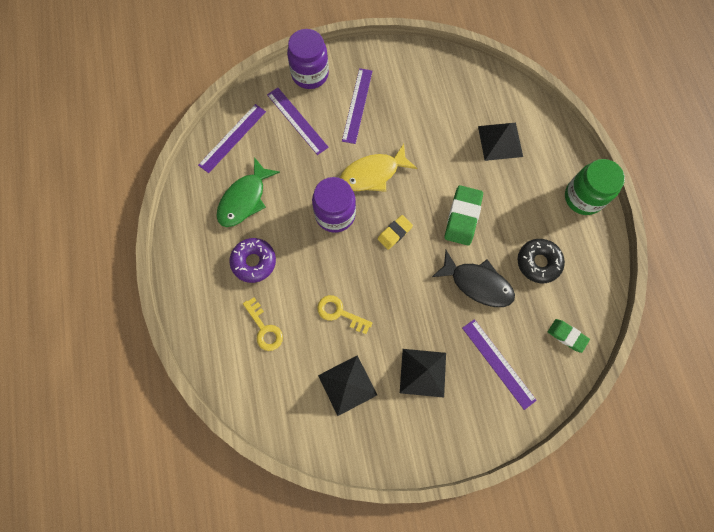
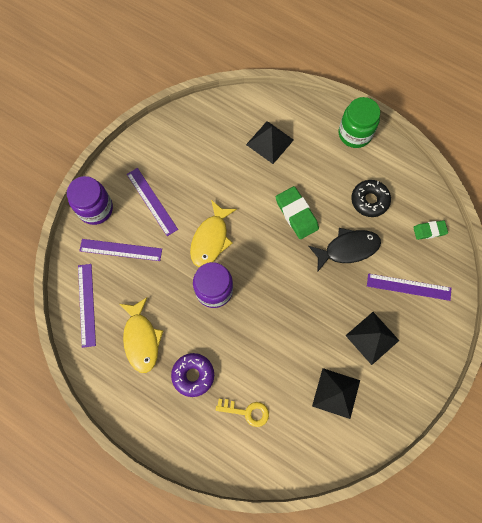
camera: 45 degrees left, 0 degrees up
green fish [216,157,280,227] -> yellow fish [119,297,163,373]
yellow key [317,295,372,334] -> none
yellow eraser [377,215,413,250] -> none

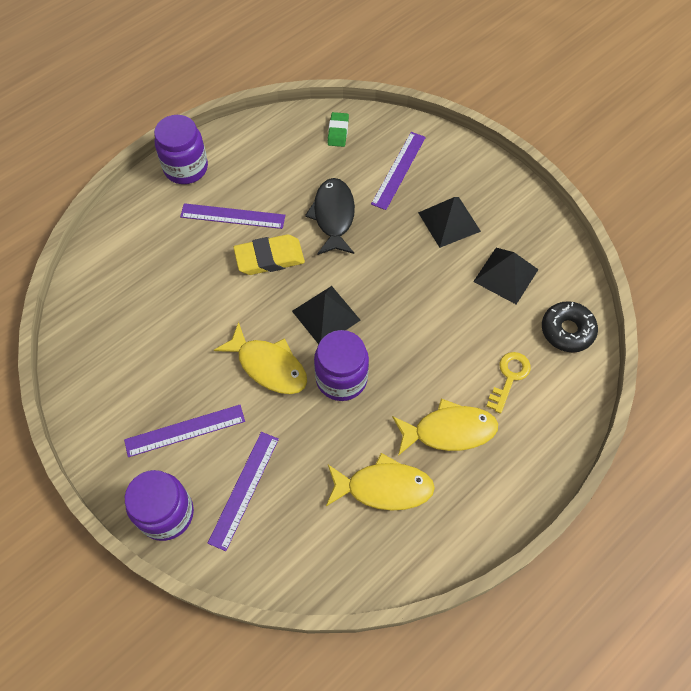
camera: 75 degrees left, 10 degrees down
purple ruler [78,264,96,348] -> purple ruler moved to [180,203,285,229]
purple donut [171,353,214,397] -> yellow fish [392,398,498,456]
black pyramid [246,121,294,164] -> black pyramid moved to [292,286,361,344]
green eraser [276,186,319,239] -> yellow eraser [233,234,305,275]
green jar [339,97,380,148] -> purple jar [154,115,208,184]
black donut [351,180,391,217] -> black donut moved to [542,301,598,352]

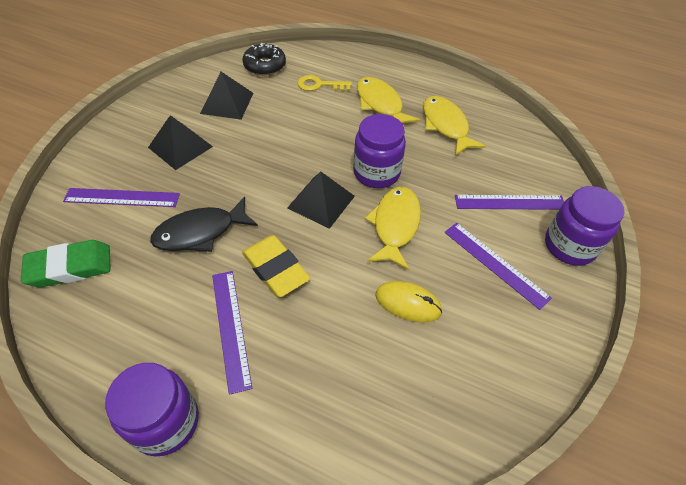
camera: 115 degrees left, 10 degrees down
green eraser [328,112,349,147] -> green eraser [21,240,111,287], size x1.63
none -> yellow mouse [375,281,442,323]

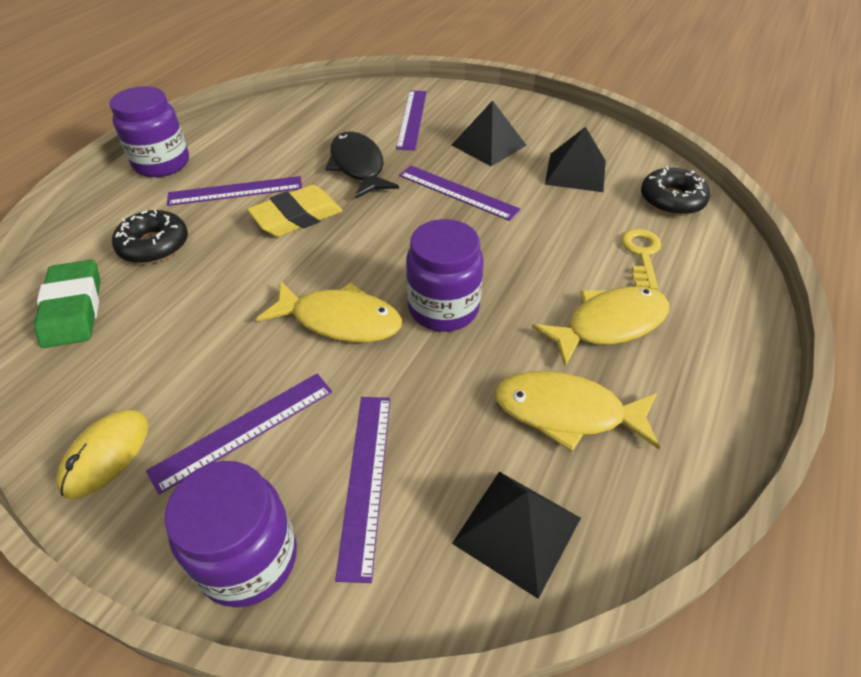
camera: 95 degrees right, 5 degrees down
green eraser [21,240,111,287] -> green eraser moved to [34,260,100,348]
black pyramid [287,172,355,229] -> black pyramid moved to [452,472,581,599]
yellow mouse [375,281,442,323] -> yellow mouse moved to [56,410,148,499]
yellow fish [423,96,486,156] -> yellow fish turned 150 degrees counterclockwise [495,371,660,452]
none -> black donut [112,209,188,264]
none -> purple ruler [399,166,520,221]

